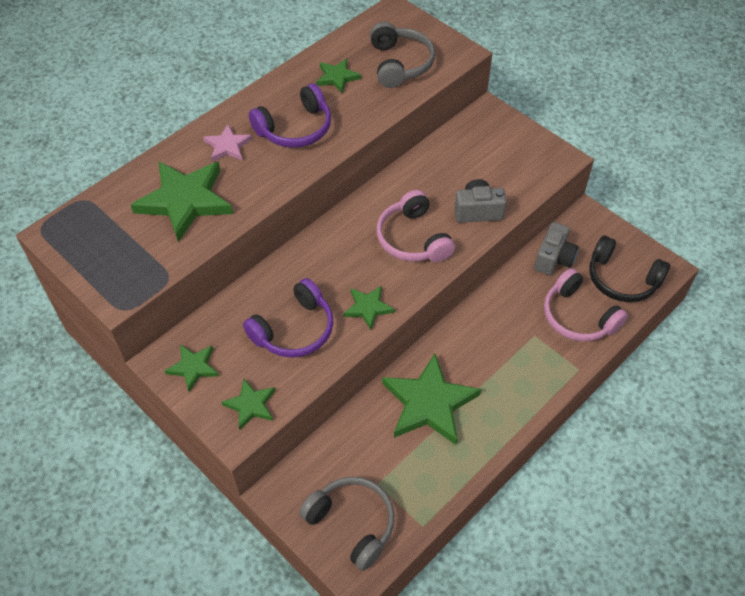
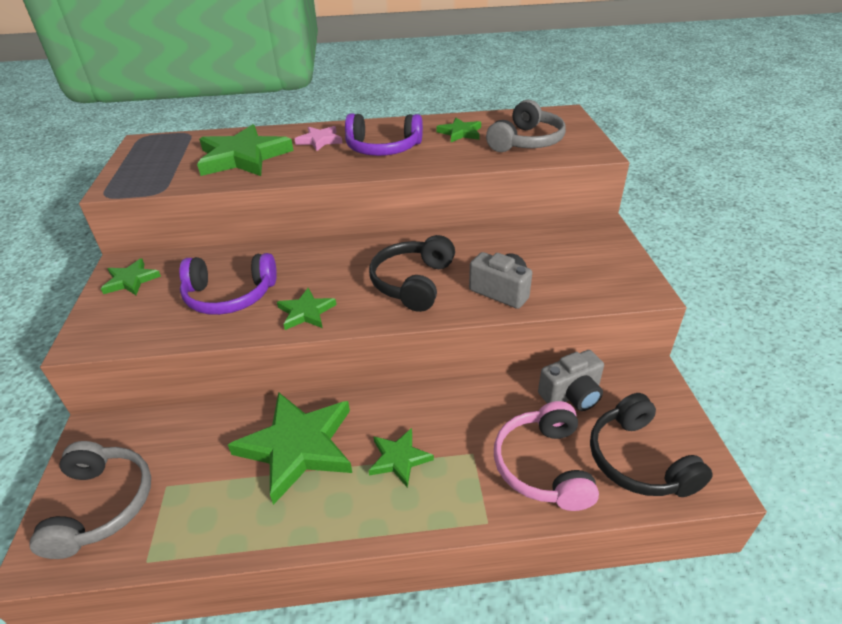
camera: 40 degrees right, 15 degrees down
green star [221,378,275,430] -> green star moved to [368,428,434,488]
pink headphones [377,190,455,262] -> black headphones [369,235,455,312]

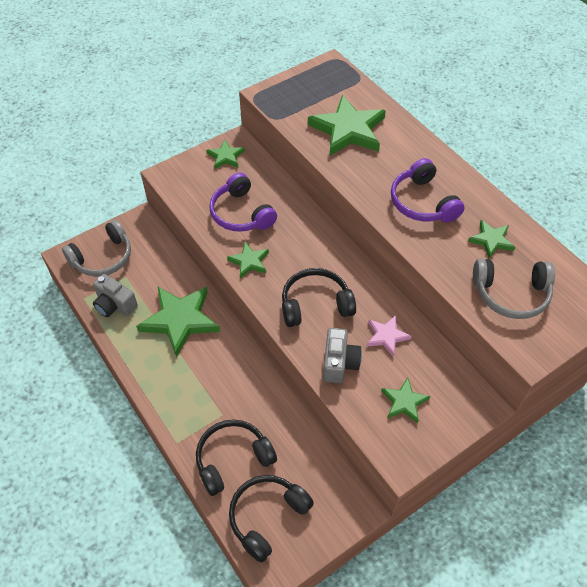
camera: 60 degrees right, 15 degrees up
pink star [295,126,342,151] -> pink star moved to [366,315,412,356]
green star [368,428,434,488] -> green star moved to [381,377,430,423]
pink headphones [494,401,599,511] -> black headphones [196,419,277,496]
grey camera [538,350,604,411] -> grey camera moved to [93,274,138,317]

